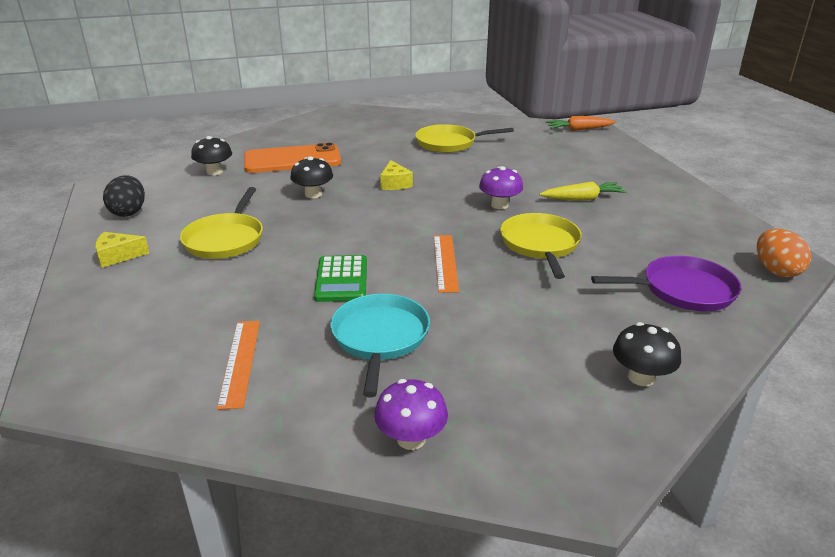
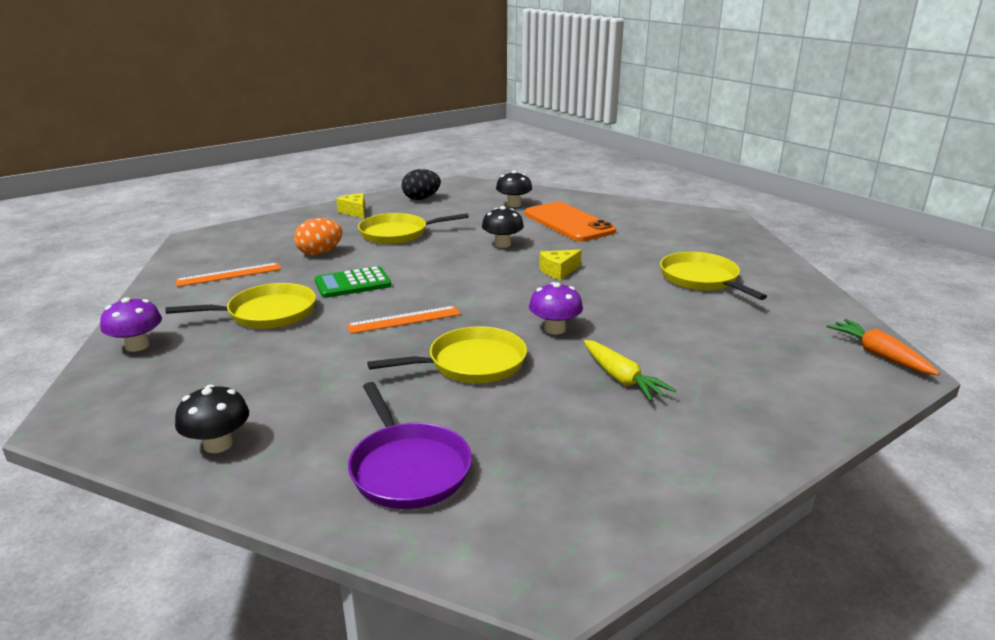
camera: 70 degrees right, 5 degrees down
turquoise pan [330,294,430,397] -> yellow pan [166,283,316,329]
orange egg [757,229,811,277] -> orange egg moved to [294,218,342,256]

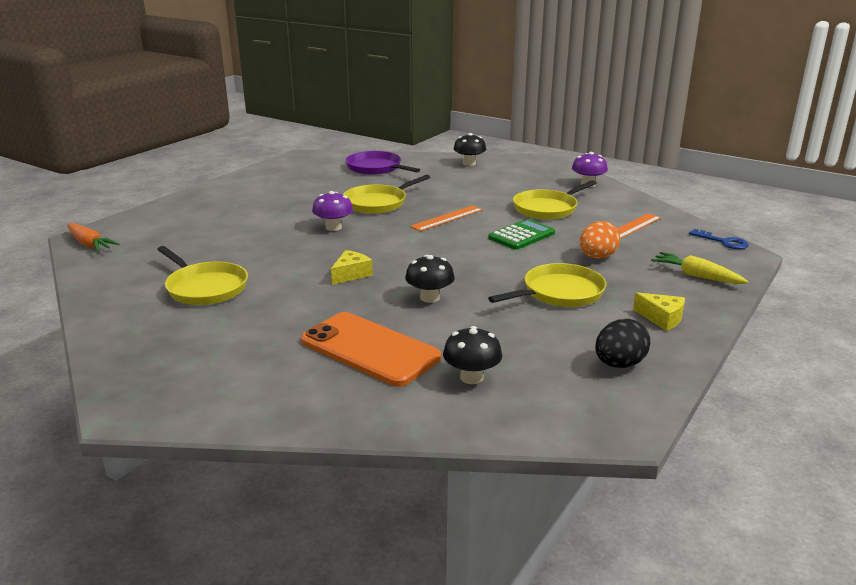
camera: 160 degrees right, 0 degrees up
yellow carrot [584,340,676,401] -> yellow carrot moved to [651,252,749,284]
none -> blue key [689,229,749,249]

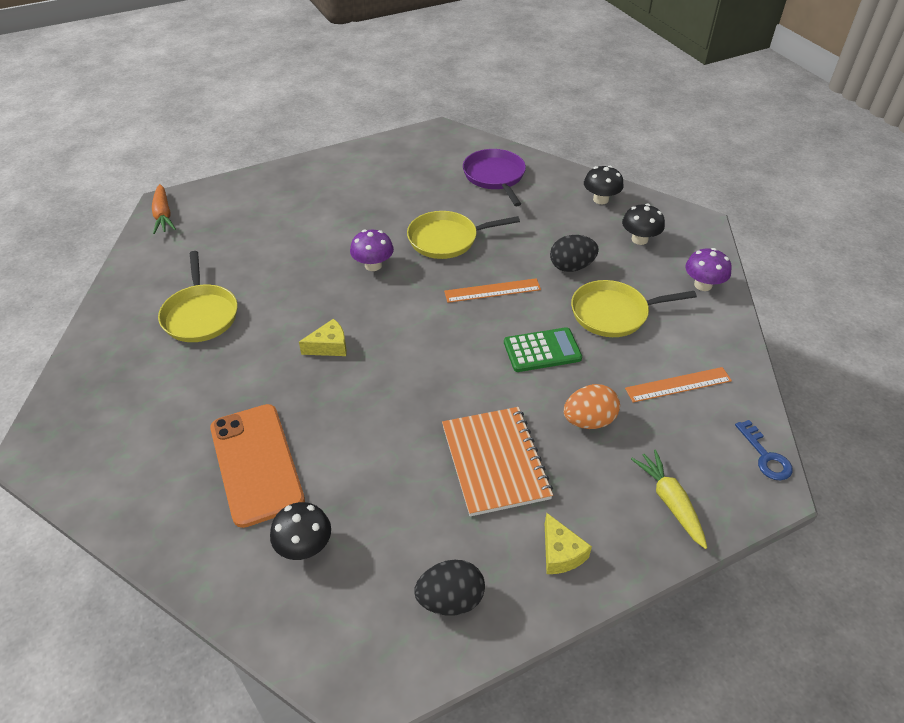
camera: 30 degrees right, 20 degrees up
black mushroom [405,255,455,303] -> black mushroom moved to [622,204,665,245]
yellow pan [488,263,606,307] -> orange notebook [442,407,553,516]
none -> black egg [550,235,599,272]

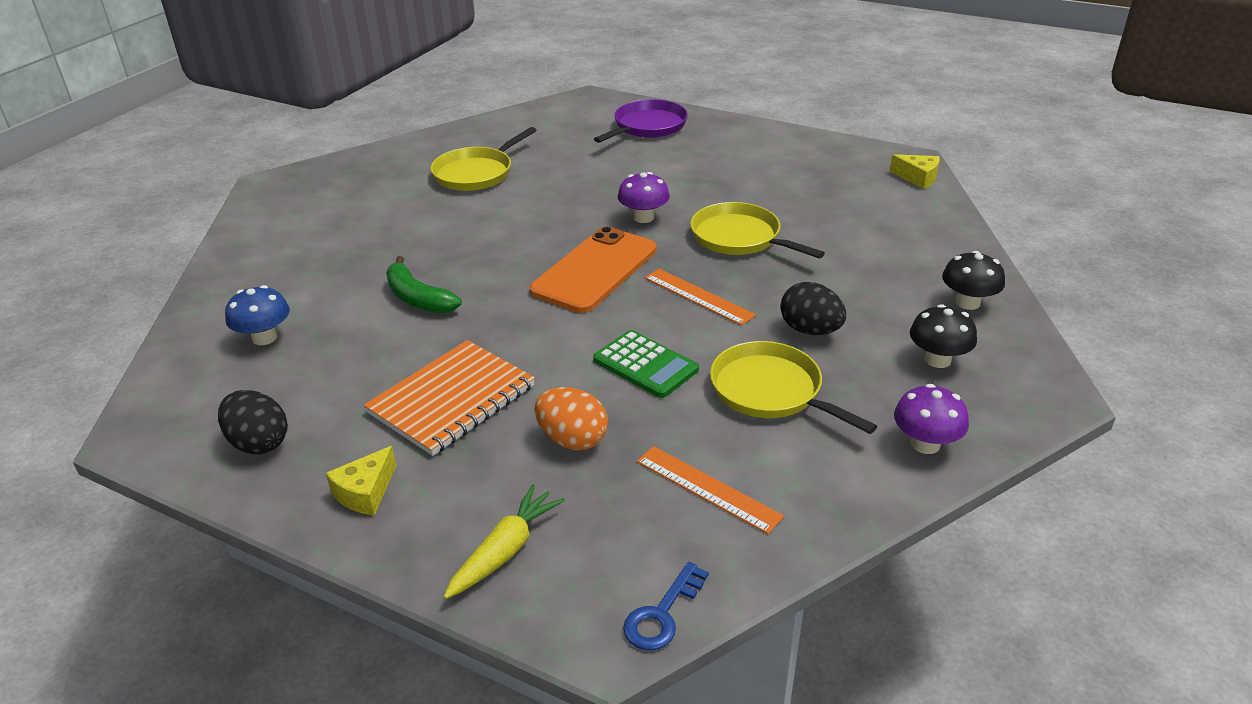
camera: 55 degrees right, 10 degrees down
orange carrot [152,184,176,234] -> none
orange phone [210,404,305,528] -> orange phone moved to [530,226,657,313]
black mushroom [270,502,331,560] -> blue mushroom [225,285,290,345]
yellow cheese [299,319,347,356] -> yellow cheese moved to [890,154,940,189]
purple pan [463,149,526,206] -> purple pan moved to [594,99,688,143]
none -> green banana [386,256,462,313]

